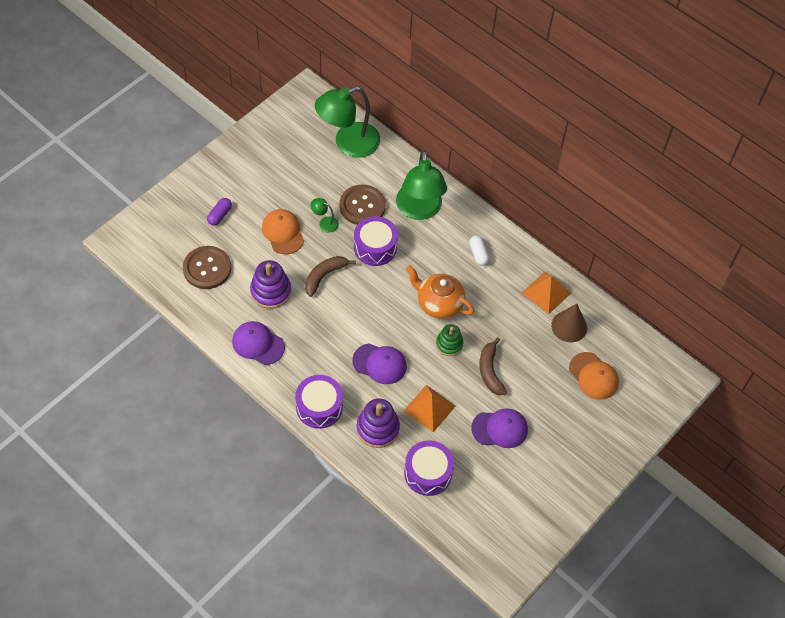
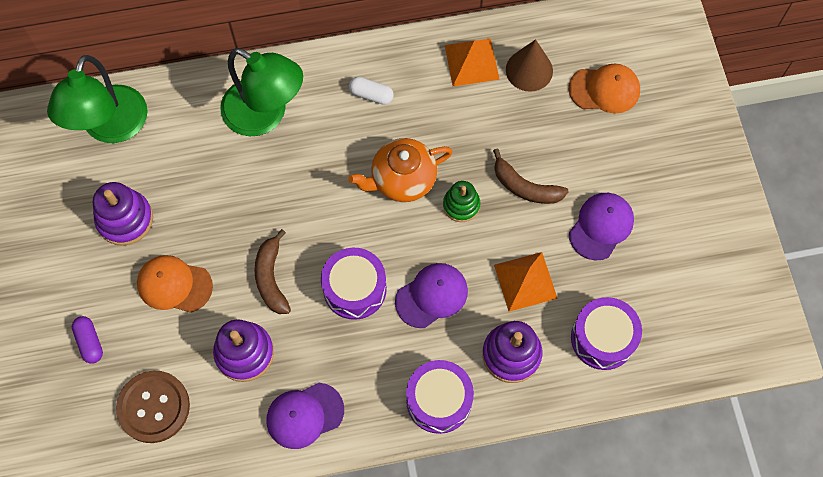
camera: 50 degrees left, 10 degrees up
green lamp [311,198,339,233] -> none
brown button [339,185,386,225] -> none
purple drum [354,216,398,266] -> purple drum moved to [321,248,387,320]
none -> purple stacking toy [93,182,153,246]

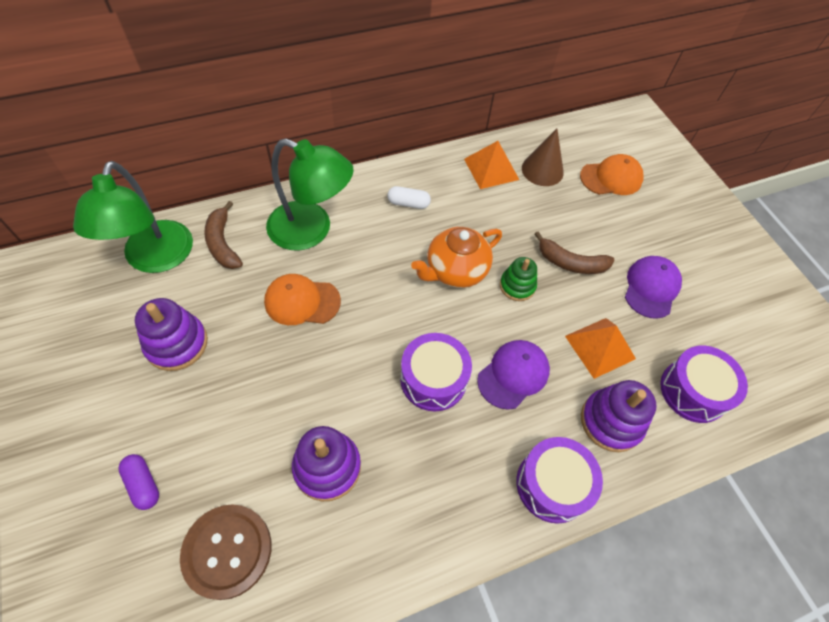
camera: 15 degrees left, 10 degrees down
orange cap [137,255,213,313] -> orange cap moved to [264,274,341,325]
brown banana [254,229,291,314] -> brown banana moved to [204,201,243,269]
purple cap [267,383,344,449] -> none

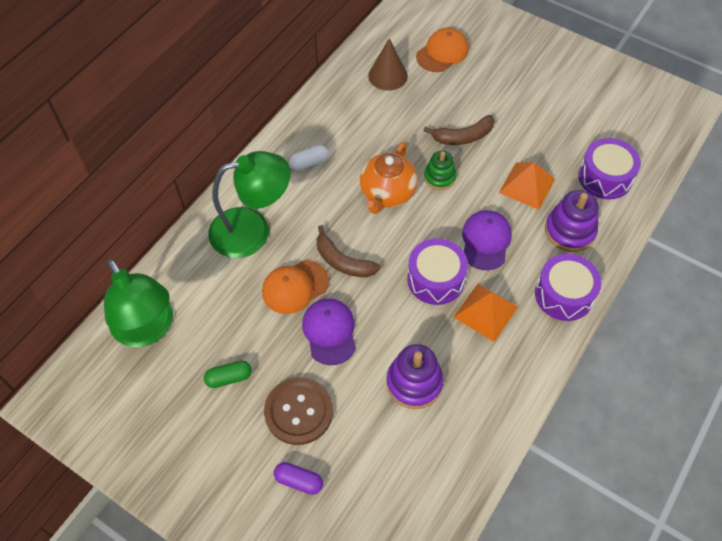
camera: 30 degrees left, 0 degrees up
purple stacking toy [135,298,208,371] -> green capsule [204,361,252,388]
brown button [180,504,272,600] -> brown button moved to [264,377,333,445]
brown banana [204,201,243,269] -> brown banana moved to [317,225,381,277]
orange pyramid [464,141,519,189] -> orange pyramid moved to [453,284,518,342]
purple cap [625,256,682,319] -> purple cap moved to [302,298,356,365]

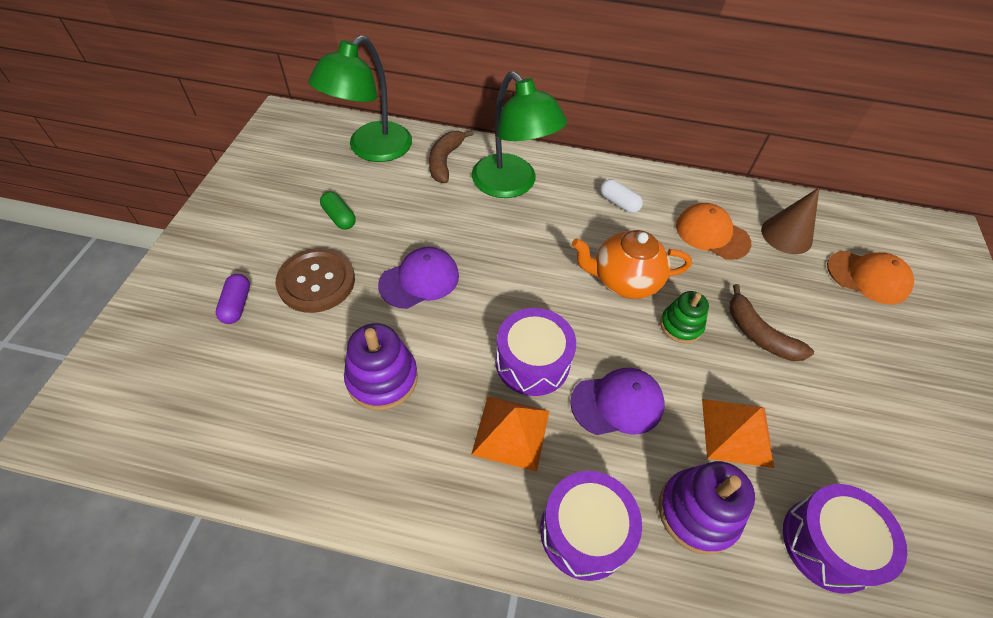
camera: 65 degrees right, 5 degrees down
orange cap [262,260,329,314] -> orange cap moved to [676,203,751,260]
brown banana [317,225,381,277] -> brown banana moved to [429,130,474,183]

